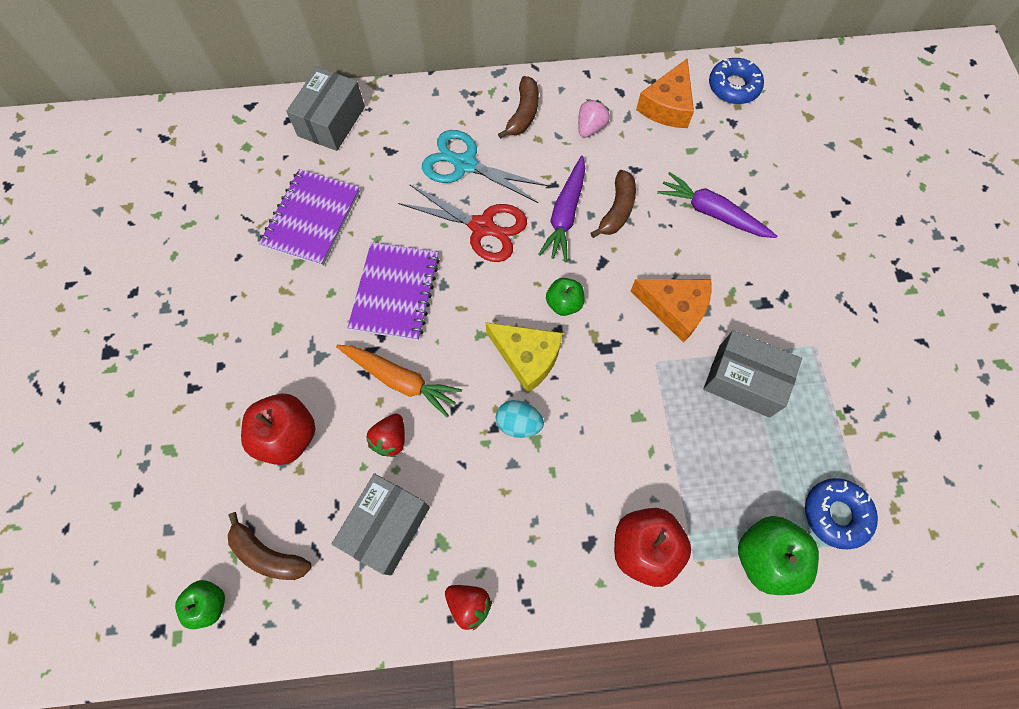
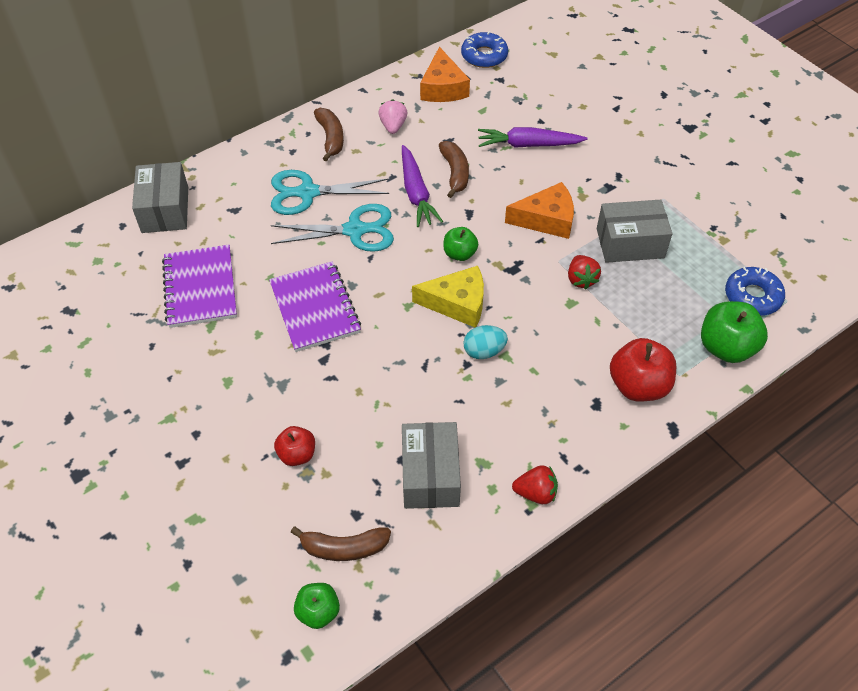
camera: 30 degrees left, 15 degrees down
red apple [241,393,315,465] -> red apple [274,426,315,466], size x0.60
orange carrot [336,345,462,418] -> none
red strawberry [367,413,405,457] -> red strawberry moved to [568,255,601,289]
red scissors [398,184,527,262] -> turquoise scissors [271,204,394,252]

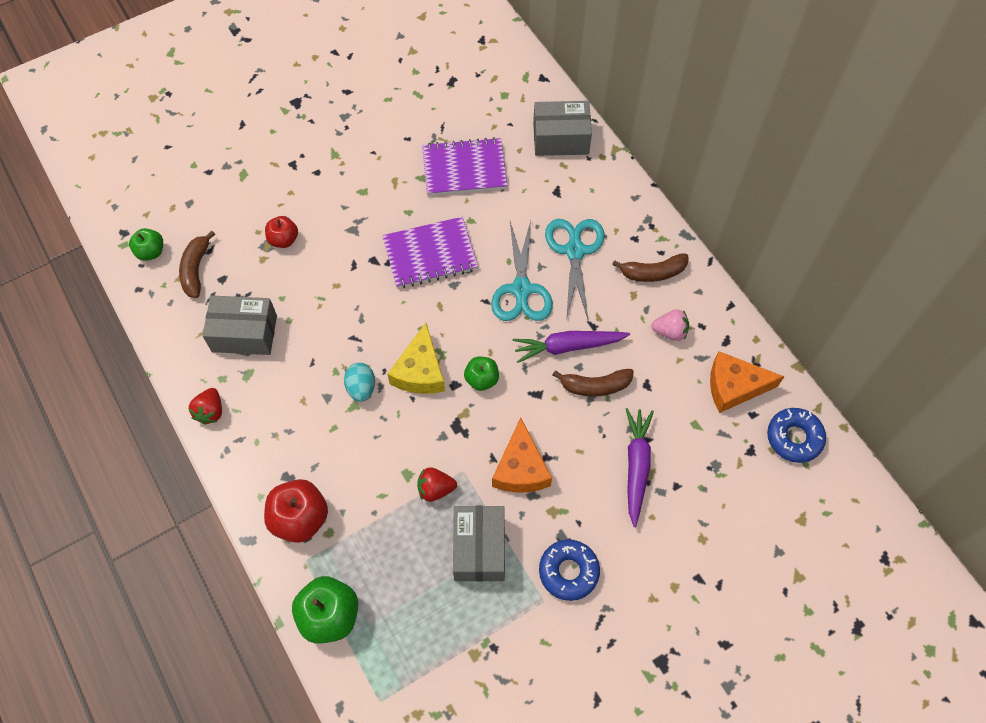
camera: 95 degrees right, 10 degrees up
blue donut [725,267,785,316] -> blue donut moved to [539,539,600,601]

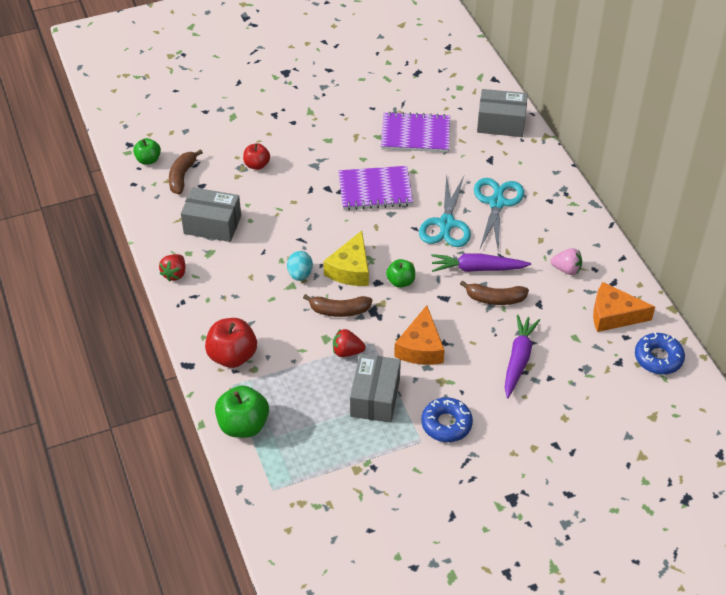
camera: 10 degrees right, 15 degrees down
brown banana [612,253,688,282] -> brown banana moved to [303,294,372,317]

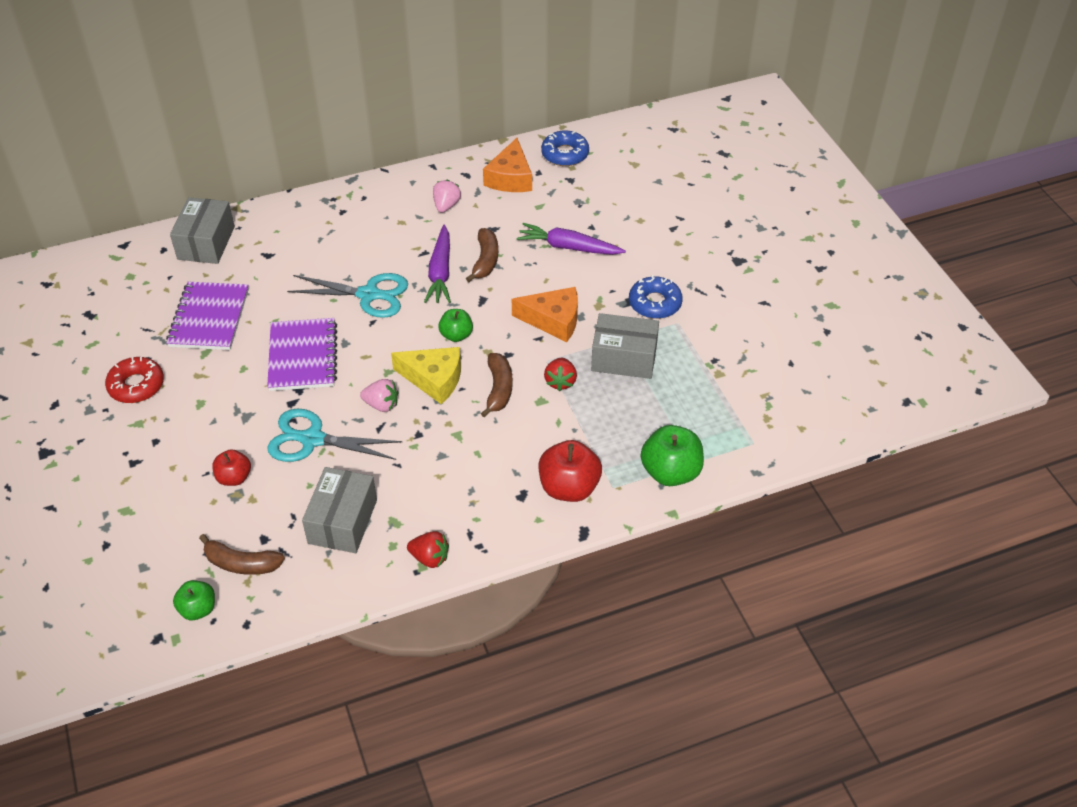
camera: 90 degrees left, 0 degrees up
turquoise egg [287,251,313,281] -> none
turquoise scissors [474,178,524,252] -> turquoise scissors moved to [267,408,402,462]
none -> red donut [105,357,164,403]
none -> pink strawberry [360,379,398,412]

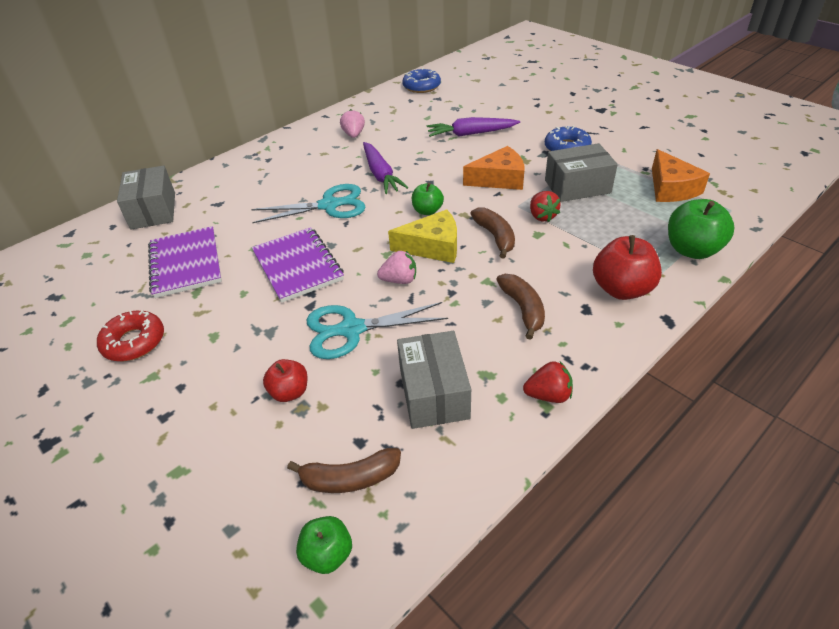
camera: 20 degrees left, 5 degrees down
brown banana [466,228,498,282] -> brown banana moved to [496,274,545,340]
orange cheese [483,138,532,192] -> orange cheese moved to [652,149,710,202]

